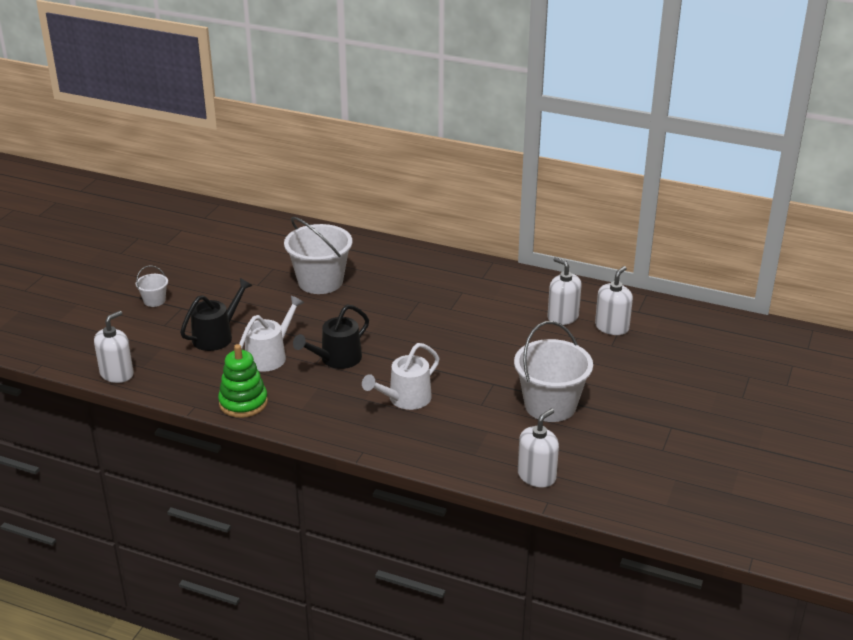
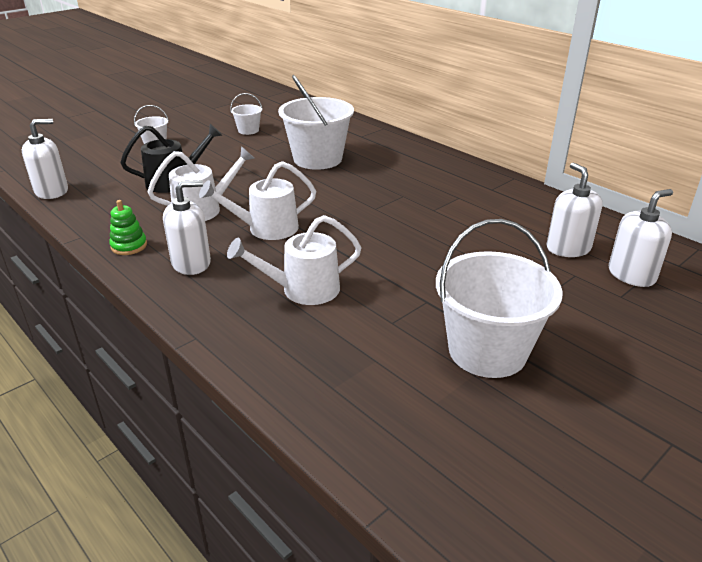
camera: 25 degrees right, 0 degrees up
green stacking toy [218,344,268,418] -> green stacking toy [109,200,147,255], size x0.60
black watering can [293,305,369,369] -> white watering can [199,161,316,240]
white soap dispenser [518,409,559,488] -> white soap dispenser moved to [163,180,211,275]
none -> white bucket [230,93,263,135]

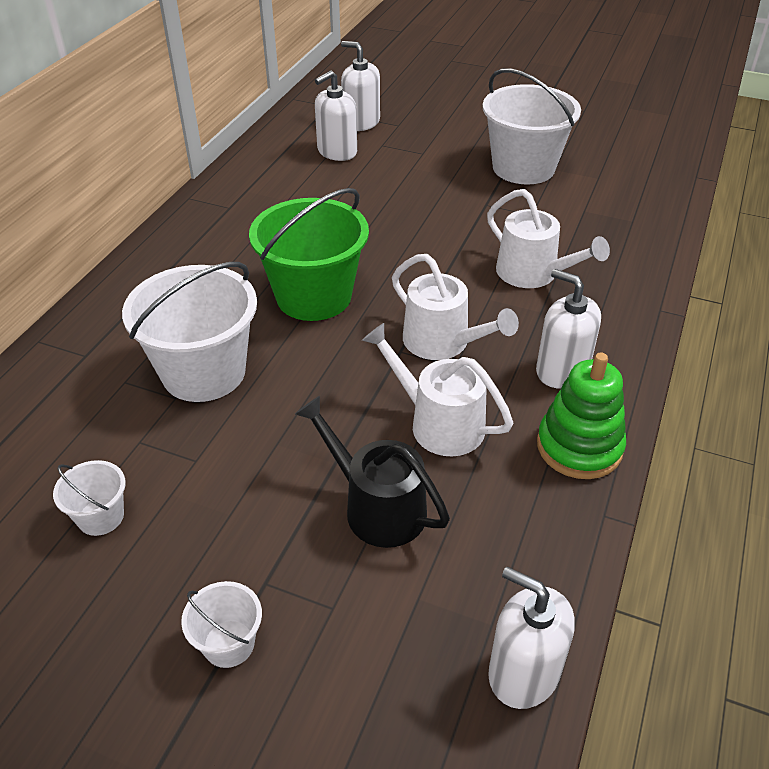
camera: 115 degrees left, 10 degrees up
green stacking toy [109,200,147,255] -> green stacking toy [537,352,626,479], size x1.66
none -> green bucket [249,188,369,321]

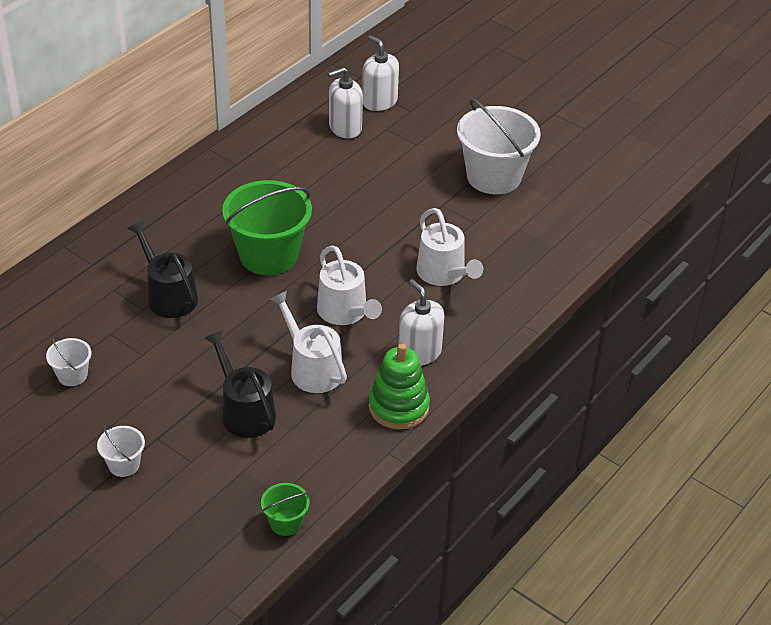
camera: 15 degrees right, 0 degrees up
white bucket [122,262,257,402] -> black watering can [127,220,198,318]
white soap dispenser [488,567,575,709] -> green bucket [261,483,310,536]

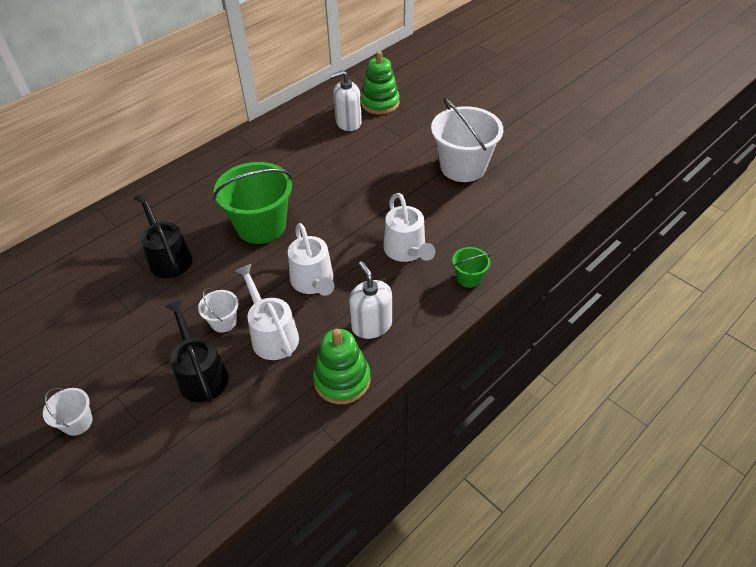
camera: 10 degrees right, 5 degrees up
white bucket [46,336,91,386] -> white bucket moved to [198,288,239,333]
green bucket [261,483,310,536] -> green bucket moved to [452,247,490,288]
white soap dispenser [362,35,399,111] -> green stacking toy [361,51,400,114]

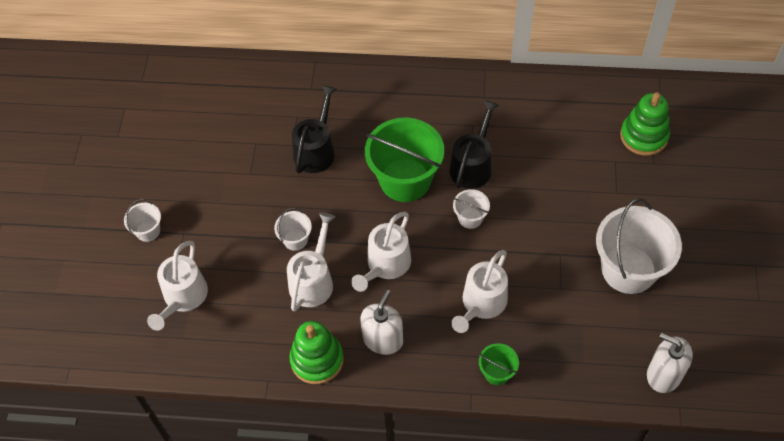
camera: 50 degrees right, 10 degrees up
black watering can [165,299,229,403] -> black watering can moved to [449,100,499,189]
white soap dispenser [330,70,362,131] -> white soap dispenser moved to [647,333,693,393]
none -> white watering can [147,241,208,331]
none -> white bucket [453,189,490,229]

